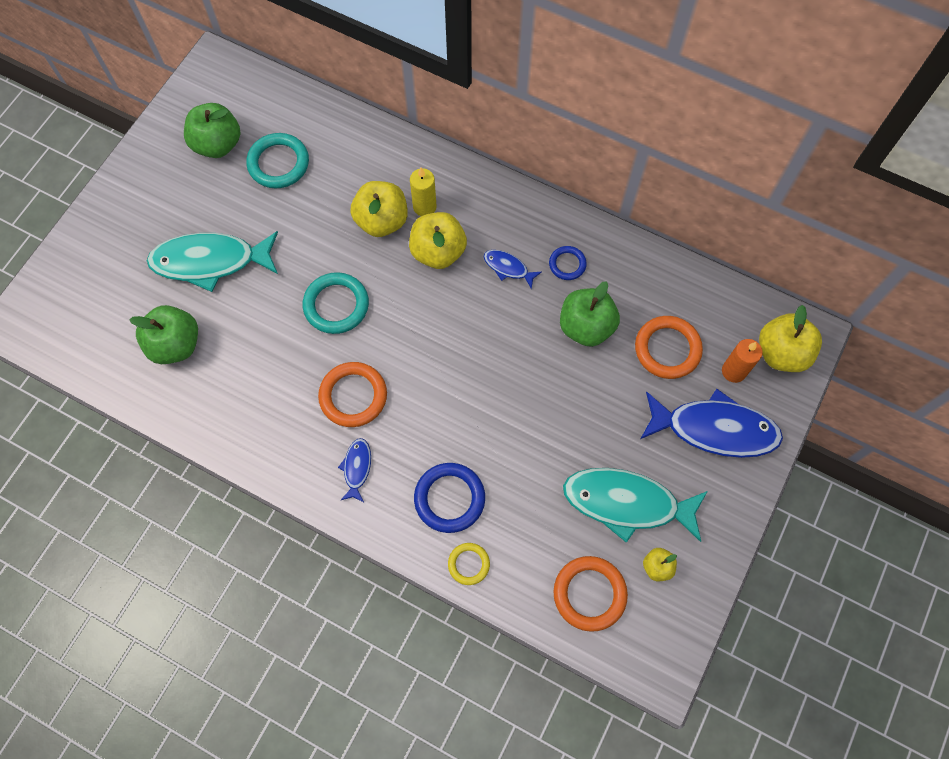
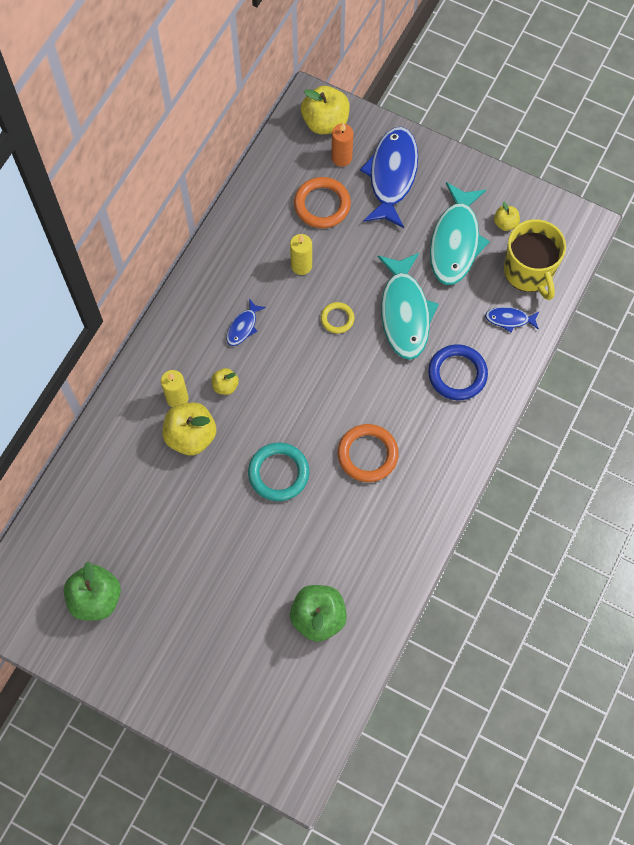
camera: 90 degrees left, 0 degrees up
turquoise fish [146,231,278,292] -> turquoise fish moved to [378,253,439,360]
turquoise ring [246,133,309,188] -> none
blue fish [338,438,371,502] -> blue fish moved to [485,307,539,332]
yellow apple [409,212,467,269] -> yellow apple [212,368,239,395], size x0.52
yellow ring [448,543,490,585] -> yellow ring moved to [321,302,354,334]
blue ring [549,246,587,280] -> none
orange ring [553,556,628,632] -> yellow mug [504,219,566,300]
green apple [560,281,620,347] -> yellow candle [290,234,312,275]

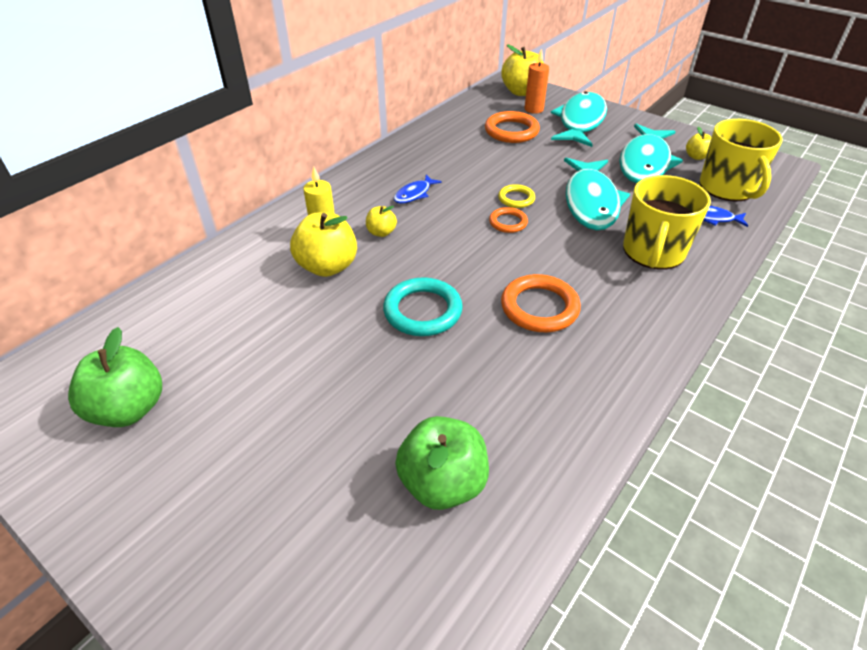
camera: 10 degrees right, 25 degrees down
yellow candle [290,234,312,275] -> none
blue fish [360,127,418,228] -> turquoise fish [551,92,607,147]
blue ring [428,344,488,400] -> yellow mug [623,175,711,270]
none -> orange ring [489,207,528,233]

